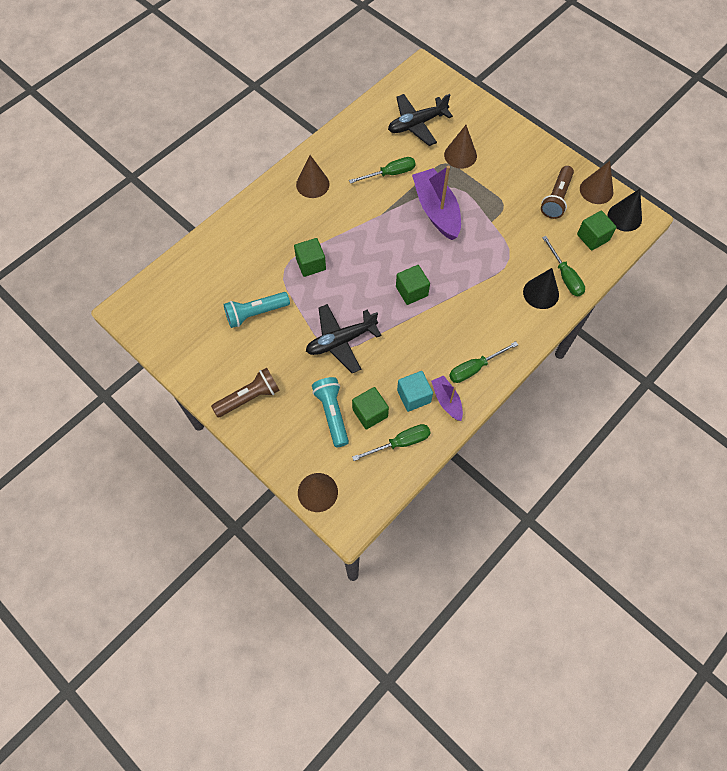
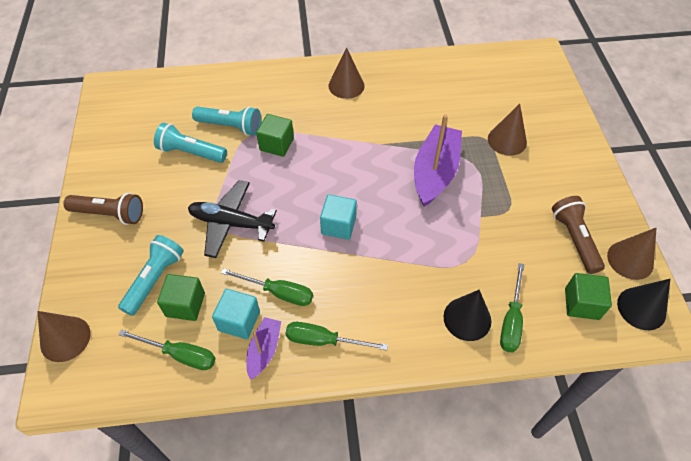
camera: 40 degrees right, 10 degrees down
green screwdriver [349,157,416,184] -> green screwdriver moved to [221,268,313,306]
black plane [388,94,453,146] -> none
green cube [396,265,430,305] -> turquoise cube [320,194,357,240]
brown flashlight [541,166,574,219] -> brown flashlight turned 105 degrees clockwise [552,196,605,274]
none -> turquoise flashlight [192,106,261,136]

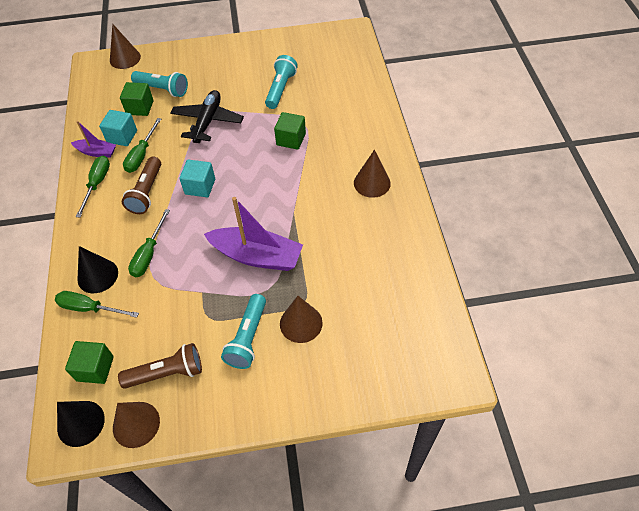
camera: 90 degrees right, 0 degrees up
brown flashlight [63,193,143,225] -> brown flashlight moved to [122,156,161,214]
green screwdriver [118,329,216,370] -> green screwdriver moved to [128,209,170,277]
turquoise flashlight [192,106,261,136] -> turquoise flashlight moved to [221,294,266,369]

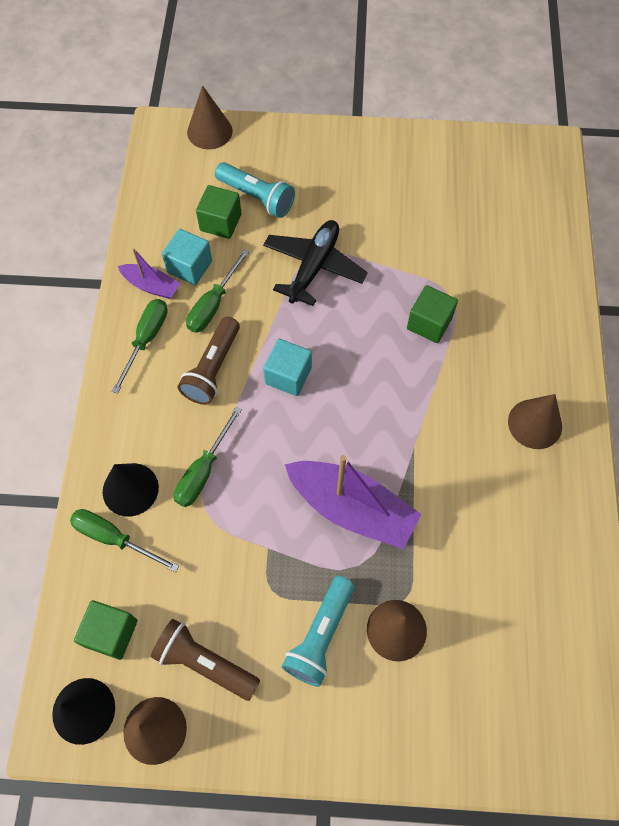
camera: 10 degrees right, 10 degrees up
brown flashlight [118,343,202,389] -> brown flashlight turned 150 degrees counterclockwise [151,619,260,701]
turquoise flashlight [265,55,298,109] -> none

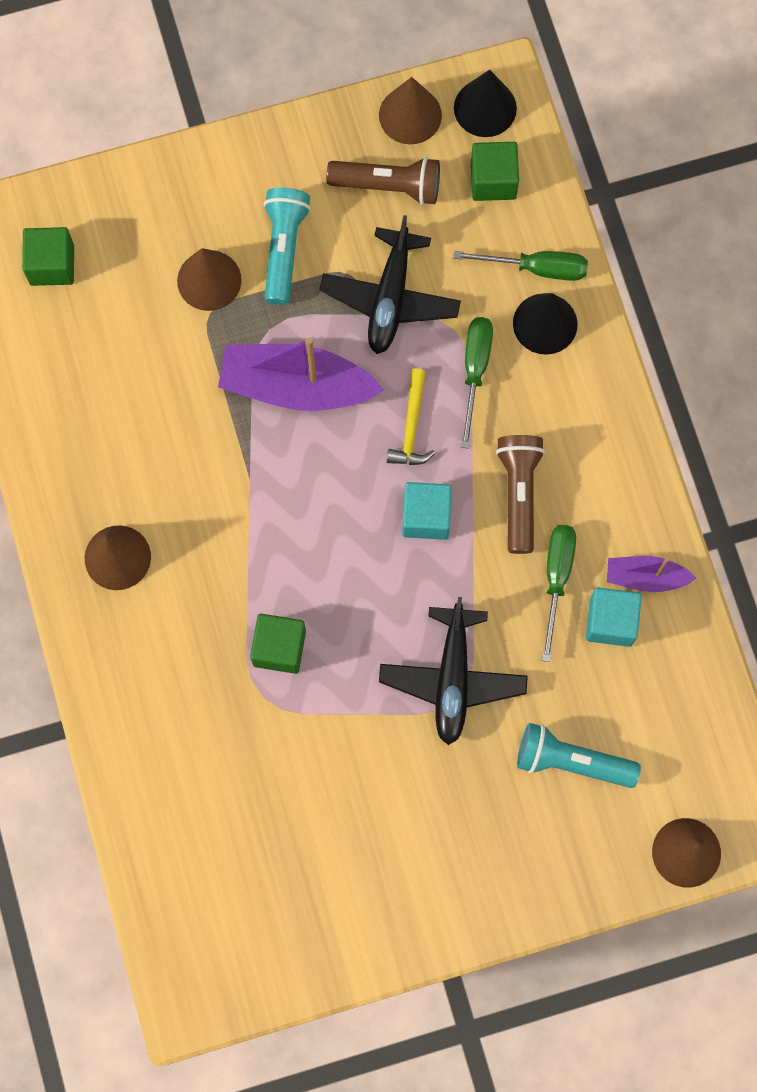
camera: 160 degrees right, 10 degrees up
green screwdriver [112,299,168,394] -> none
green cube [196,185,241,239] -> green cube moved to [22,227,74,286]
none -> black plane [319,215,461,354]
none -> yellow hammer [387,369,435,465]

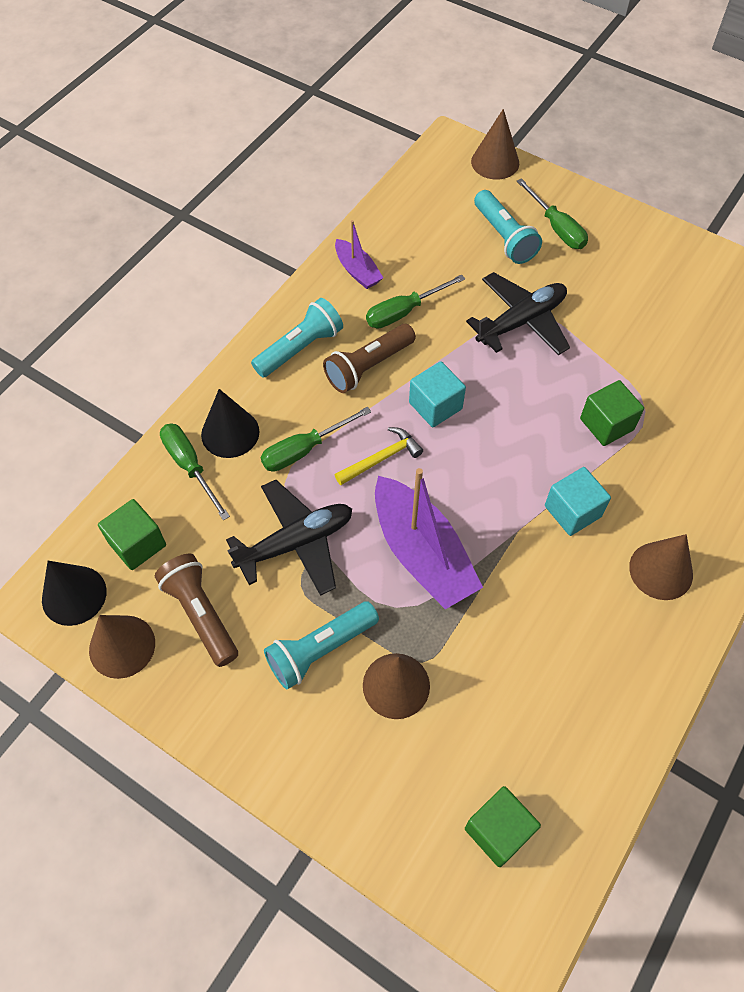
camera: 130 degrees left, 15 degrees down
turquoise cube [586,588,642,647] -> turquoise cube moved to [545,467,611,536]
none -> turquoise flashlight [251,298,343,378]
none -> green screwdriver [517,178,588,249]

